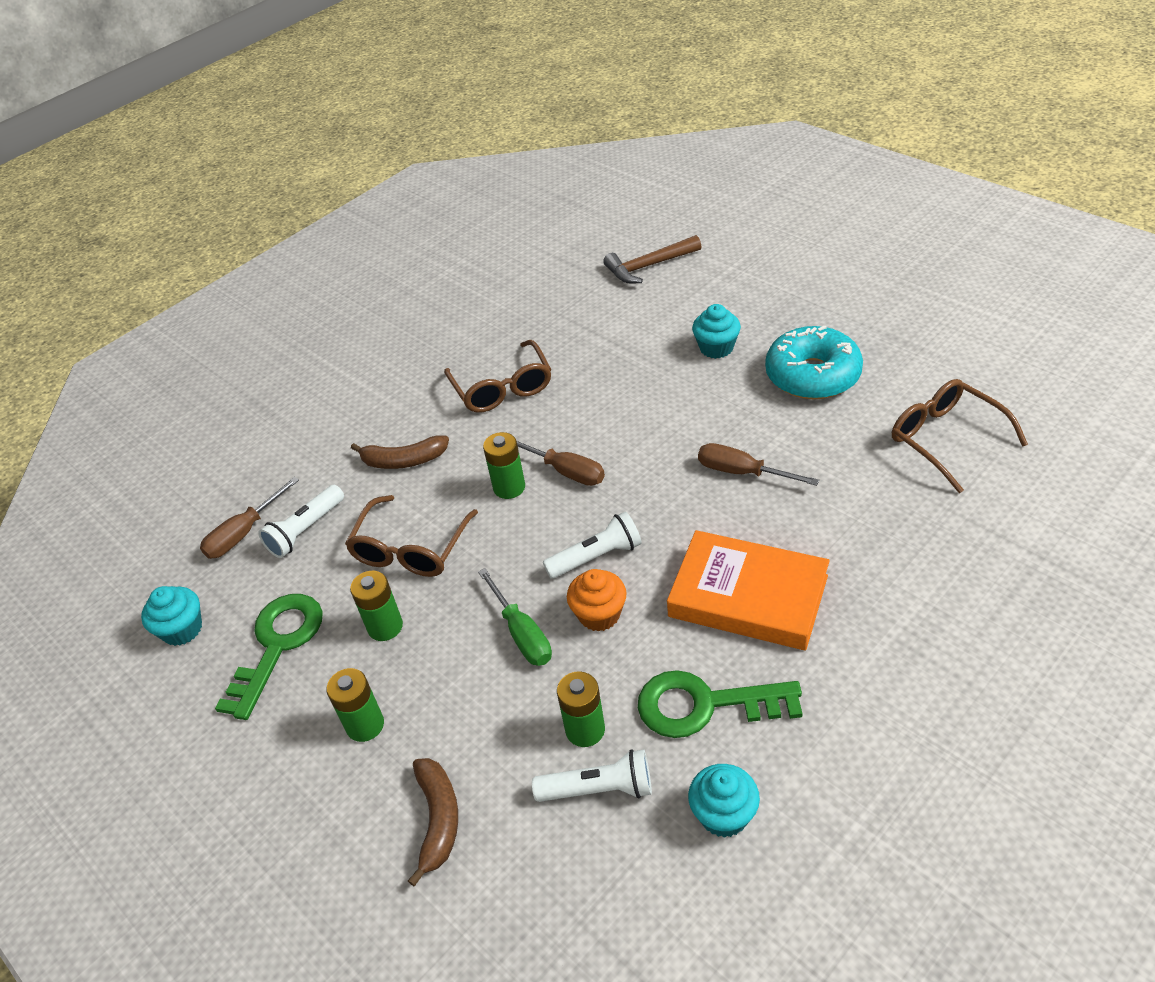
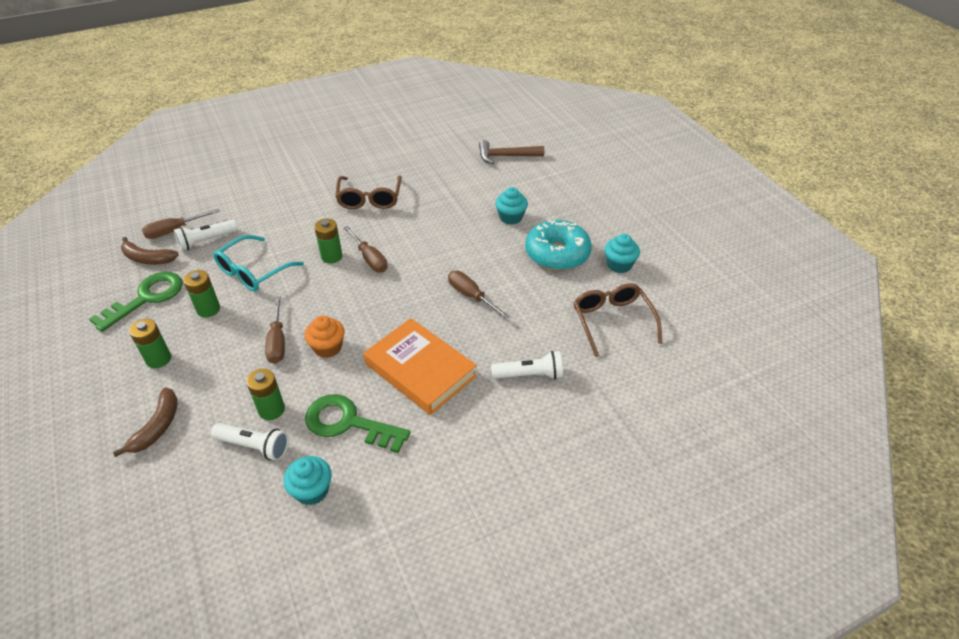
camera: 15 degrees right, 0 degrees up
turquoise cupcake [141,586,202,646] -> turquoise cupcake moved to [604,234,640,273]
brown glasses [345,495,478,577] -> turquoise glasses [213,235,304,291]
brown banana [351,435,449,469] -> brown banana moved to [121,237,179,265]
green screwdriver [478,568,552,666] -> brown screwdriver [265,296,285,364]
white flashlight [543,511,642,579] -> white flashlight moved to [491,351,563,379]

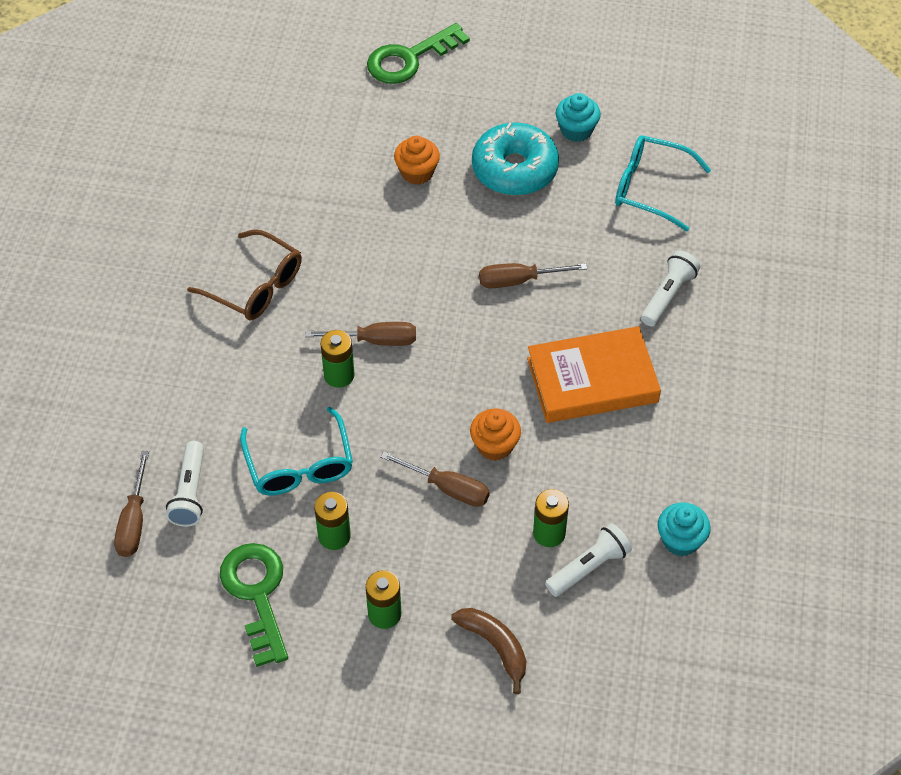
camera: 55 degrees left, 10 degrees up
brown banana [121,237,179,265] -> none
green key [305,394,410,453] -> green key moved to [367,23,470,84]
brown hammer [479,140,544,164] -> none
turquoise cupcake [495,187,528,225] -> orange cupcake [394,136,440,185]
brown glasses [573,283,662,357] -> turquoise glasses [615,135,711,231]

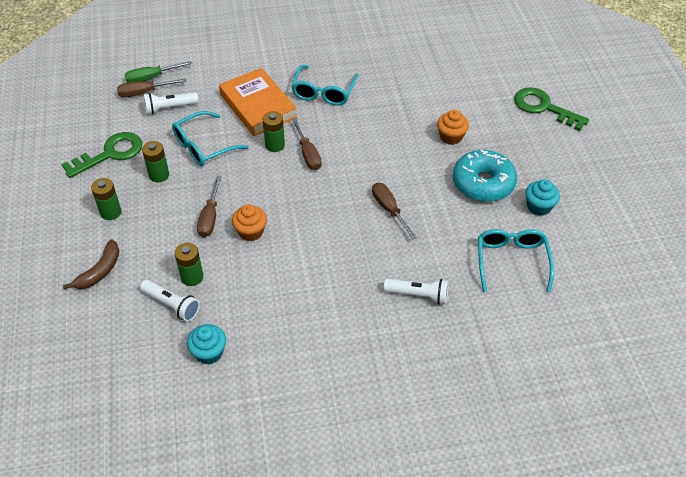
camera: 70 degrees right, 5 degrees down
brown glasses [187,229,302,321] -> turquoise glasses [291,65,358,106]
orange book [527,326,661,423] -> orange book moved to [219,68,297,136]
none -> green screwdriver [125,61,192,83]

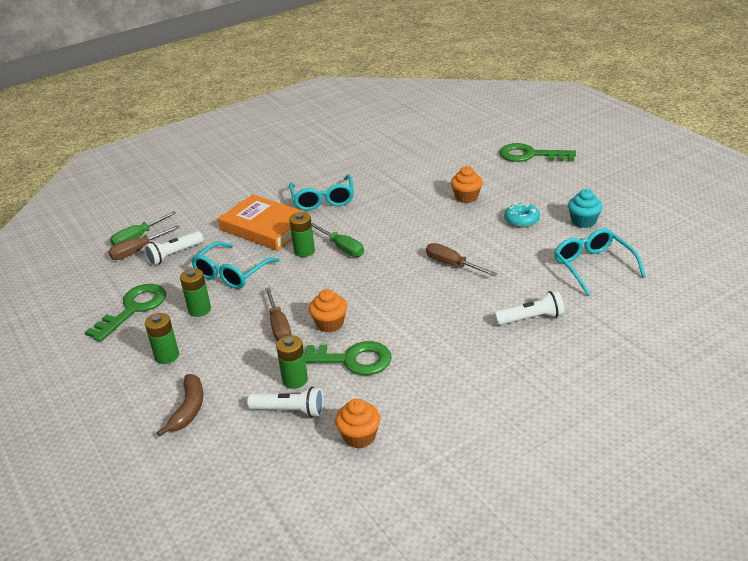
camera: 20 degrees left, 15 degrees down
turquoise cupcake [187,324,226,364] -> orange cupcake [335,399,380,448]
brown screwdriver [292,118,322,170] -> green screwdriver [312,223,364,257]
turquoise donut [453,150,517,202] -> turquoise donut [504,203,540,228], size x0.55
none -> green key [304,341,392,375]

